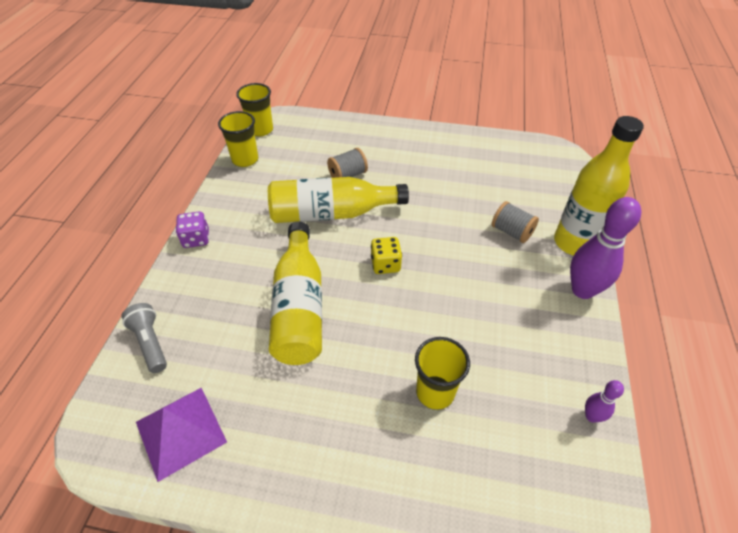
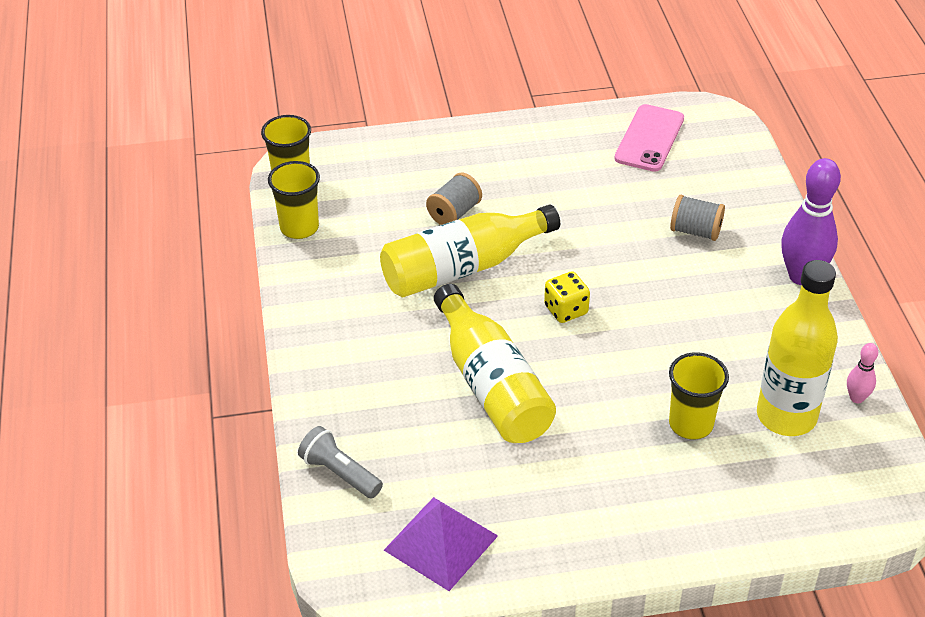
camera: 20 degrees left, 5 degrees down
purple dice [176,212,209,248] -> none
yellow bottle [554,116,644,255] -> yellow bottle moved to [757,260,838,436]
purple bowling pin [585,380,624,423] -> pink bowling pin [847,343,878,403]
none -> pink phone [614,104,684,172]

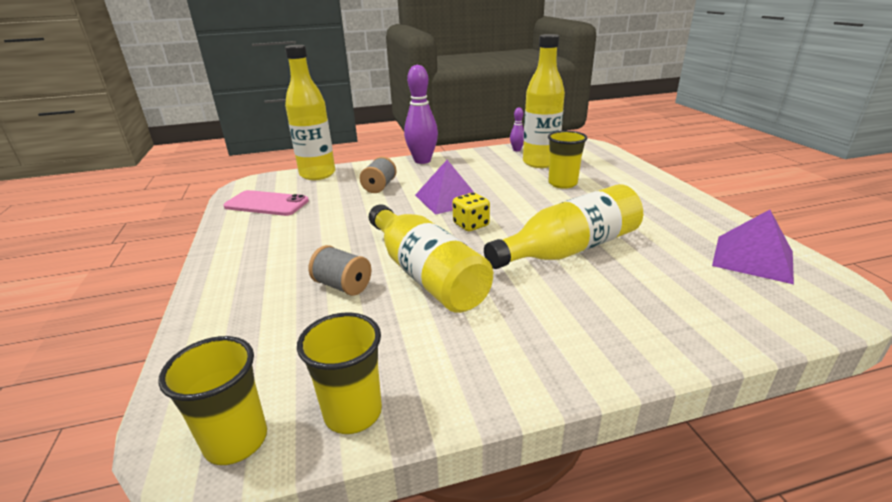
camera: 95 degrees left, 15 degrees down
grey flashlight [298,426,383,499] -> none
pink bowling pin [847,343,878,403] -> purple bowling pin [510,108,524,151]
none -> yellow bottle [285,45,335,180]
none -> purple pyramid [415,160,474,215]

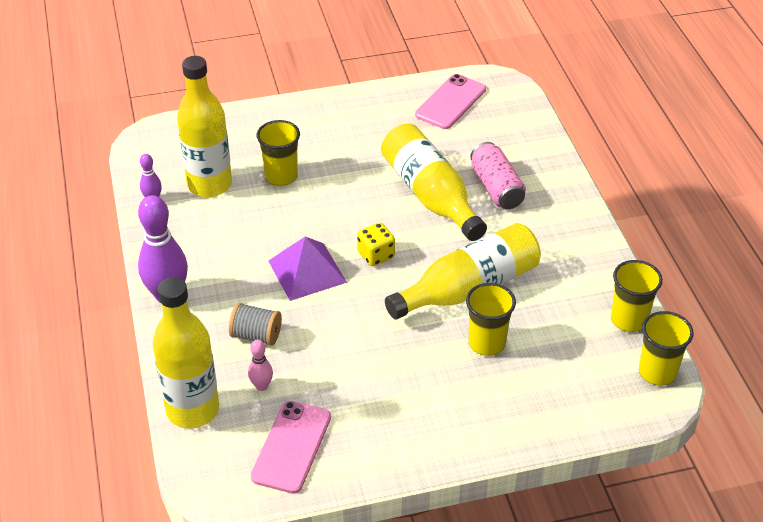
camera: 90 degrees left, 15 degrees up
grey spool [308,245,371,296] -> yellow cup [466,283,516,356]
purple pyramid [712,210,794,284] -> pink phone [415,74,486,129]
none -> pink bowling pin [248,339,273,391]
none -> pink can [470,142,526,209]

